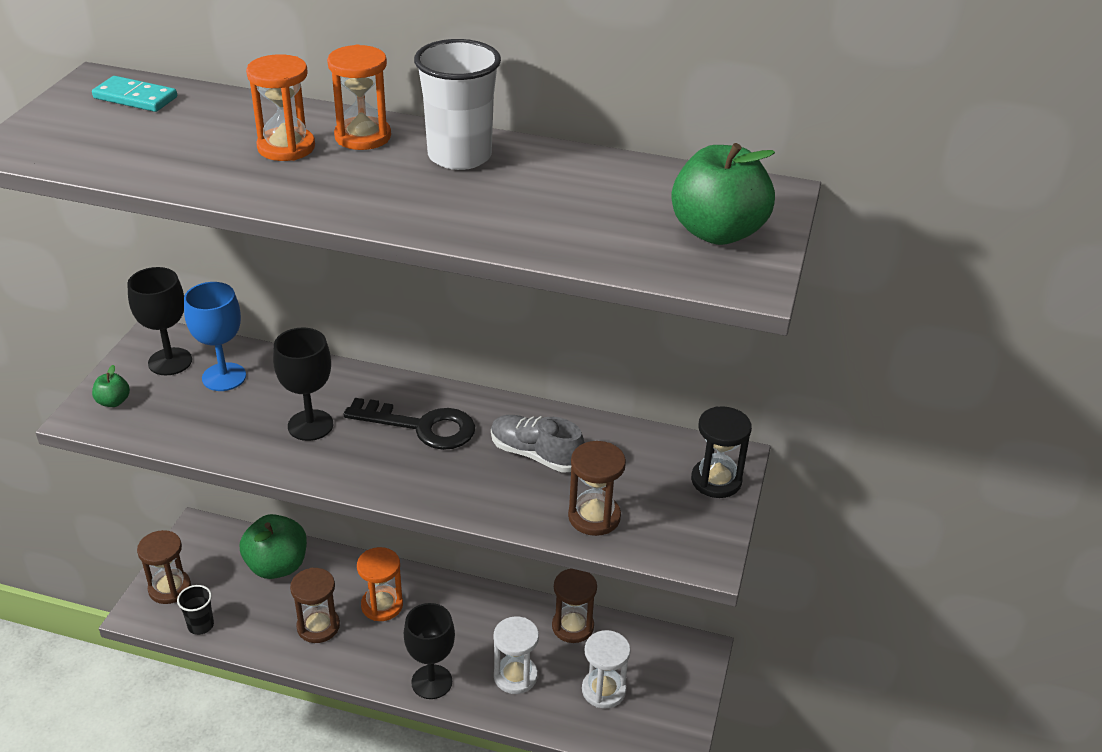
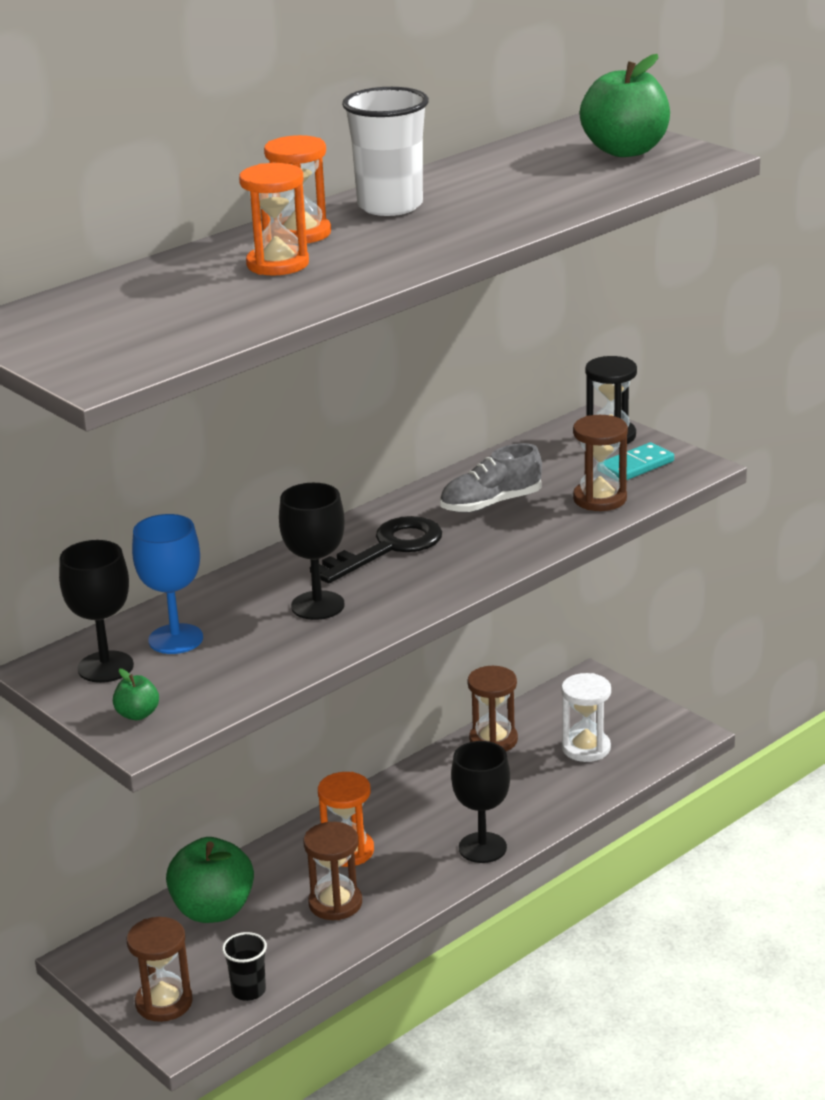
camera: 55 degrees left, 10 degrees down
turquoise domino [92,76,177,112] -> turquoise domino moved to [604,442,674,480]
white hourglass [494,616,539,694] -> none

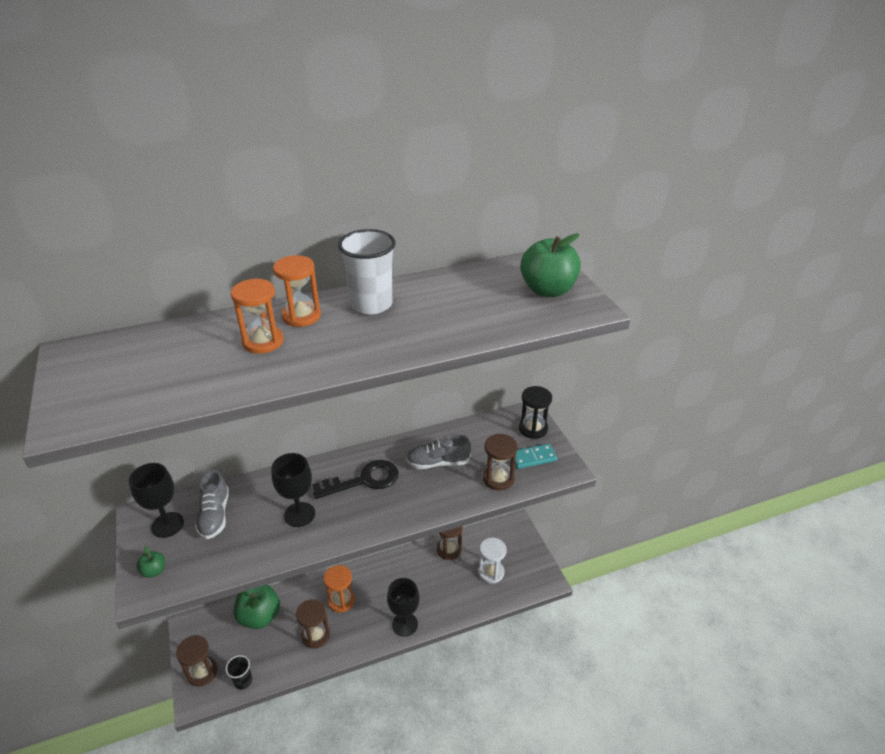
camera: 20 degrees right, 10 degrees up
blue goblet [132,514,203,654] -> grey shoe [195,470,229,539]

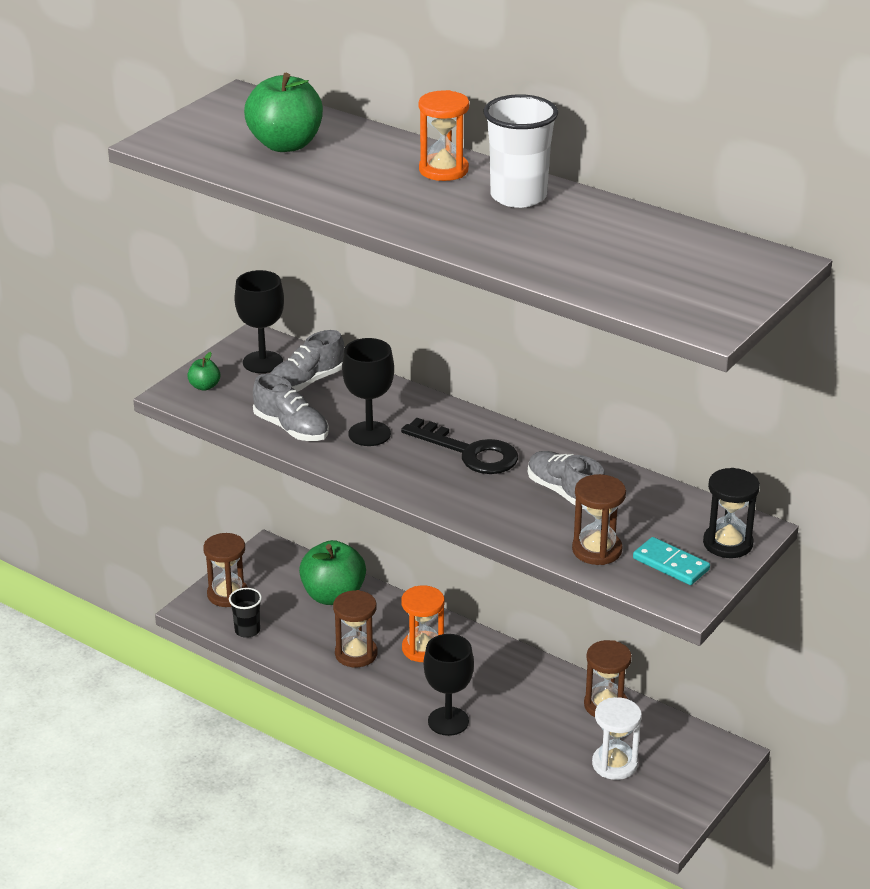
camera: 55 degrees right, 5 degrees down
orange hourglass [231,278,283,354] -> none
green apple [520,233,581,297] -> green apple moved to [244,73,323,152]
none -> grey shoe [253,374,329,441]

